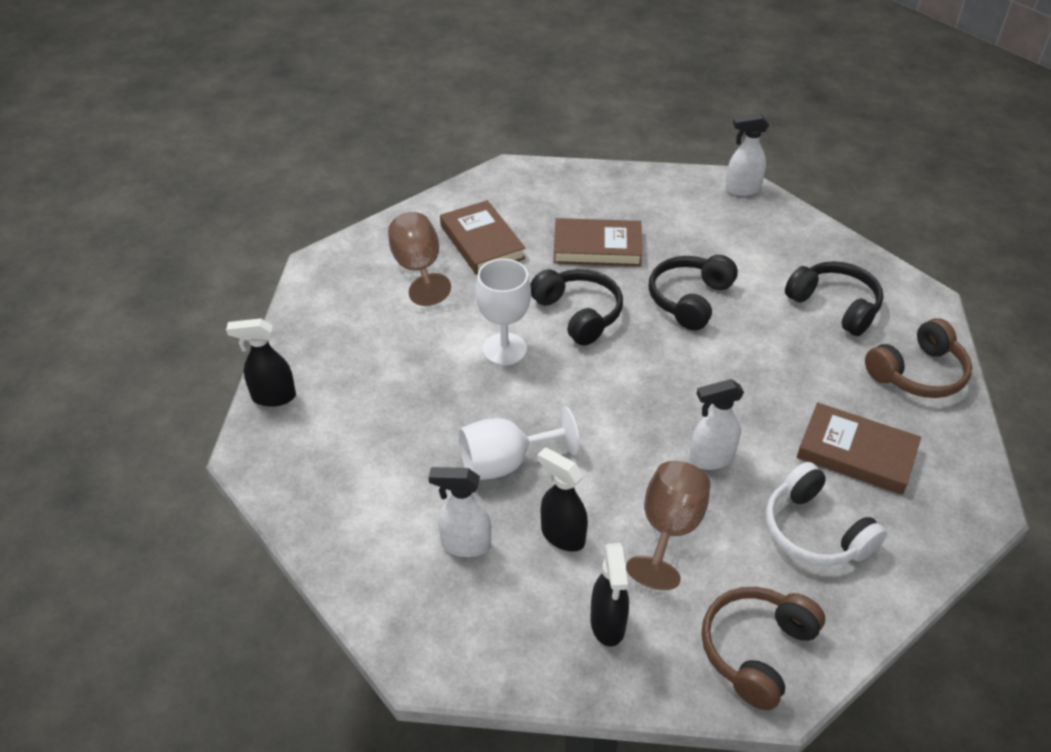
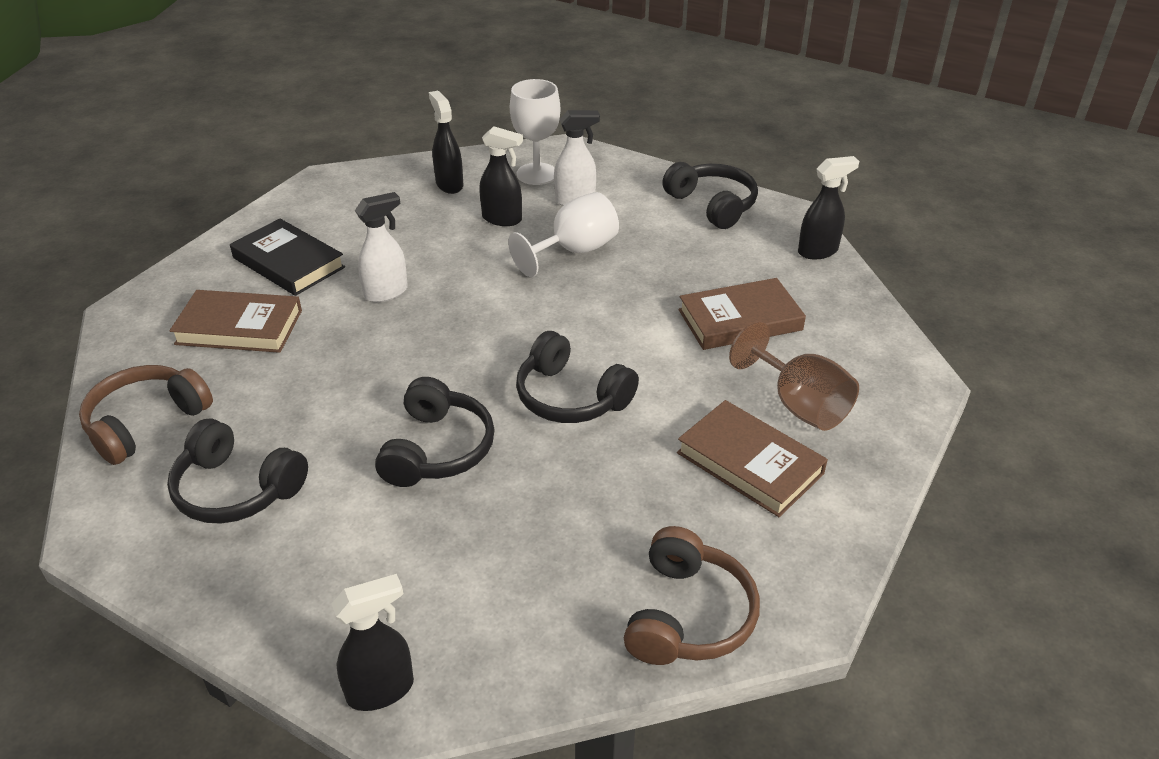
camera: 160 degrees right, 5 degrees down
white goblet [476,259,531,366] -> white goblet moved to [510,79,560,185]
brown book [553,218,642,266] -> brown book moved to [678,278,806,350]
brown goblet [626,461,711,590] -> none
brown headphones [701,587,825,710] -> brown headphones moved to [624,526,760,665]
white spray bottle [725,114,769,196] -> black spray bottle [332,574,414,711]
white headphones [765,462,887,566] -> black book [230,218,345,296]
none -> black headphones [662,162,758,229]

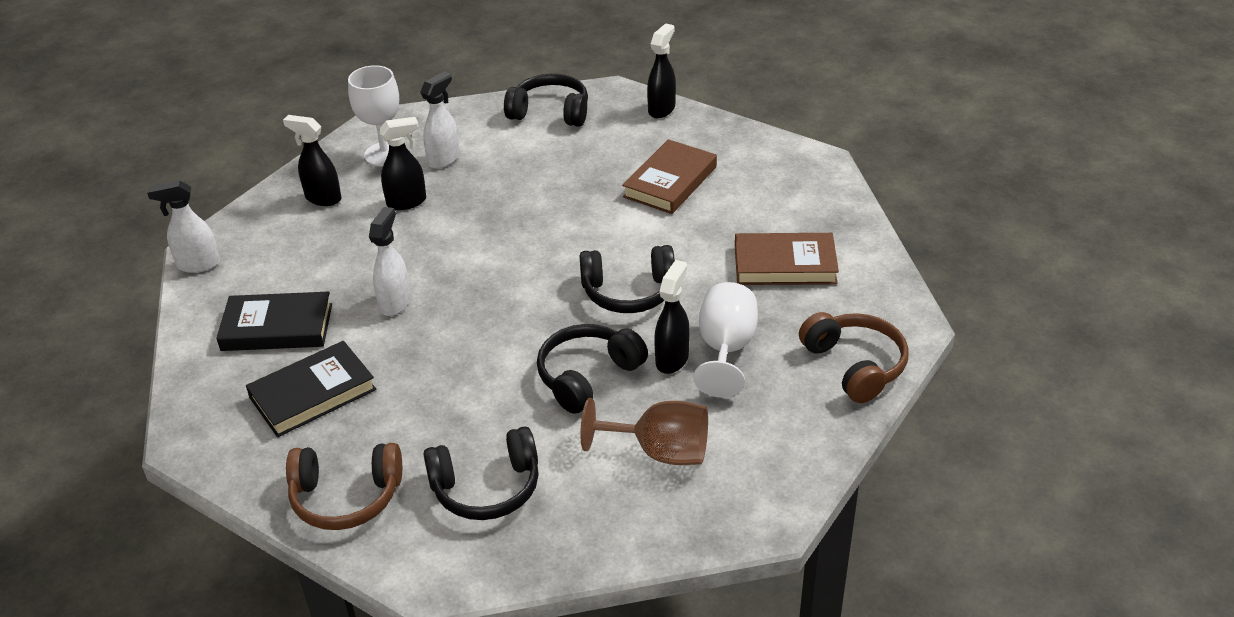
camera: 40 degrees left, 0 degrees up
brown headphones [79,365,213,465] -> brown headphones turned 90 degrees counterclockwise [286,443,402,530]
brown book [170,290,302,353] -> black book [246,341,376,437]
black spray bottle [332,574,414,711] -> black spray bottle moved to [654,260,690,374]
black headphones [375,377,495,487] -> black headphones turned 105 degrees counterclockwise [537,324,648,414]
white goblet [508,192,619,277] -> white goblet moved to [693,282,758,398]
brown goblet [729,321,859,431] -> brown goblet moved to [580,398,708,465]
none -> white spray bottle [147,180,220,273]

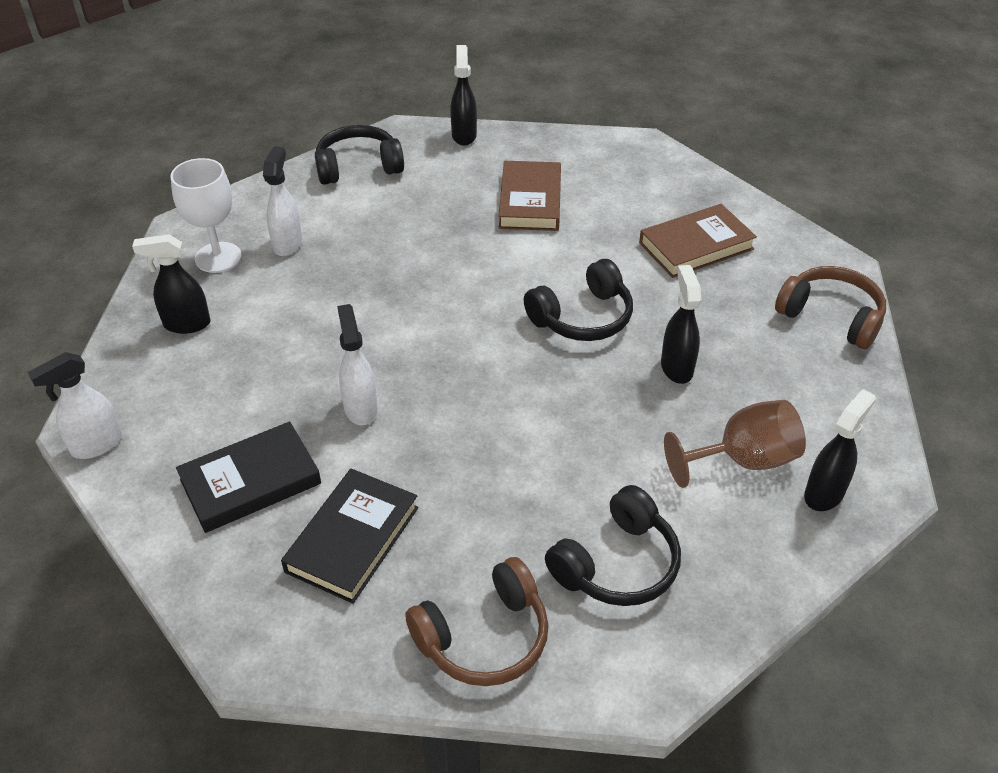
camera: 30 degrees left, 5 degrees up
black spray bottle [379,117,426,210] -> black spray bottle moved to [804,389,876,511]
black headphones [537,324,648,414] -> none
white goblet [693,282,758,398] -> none

